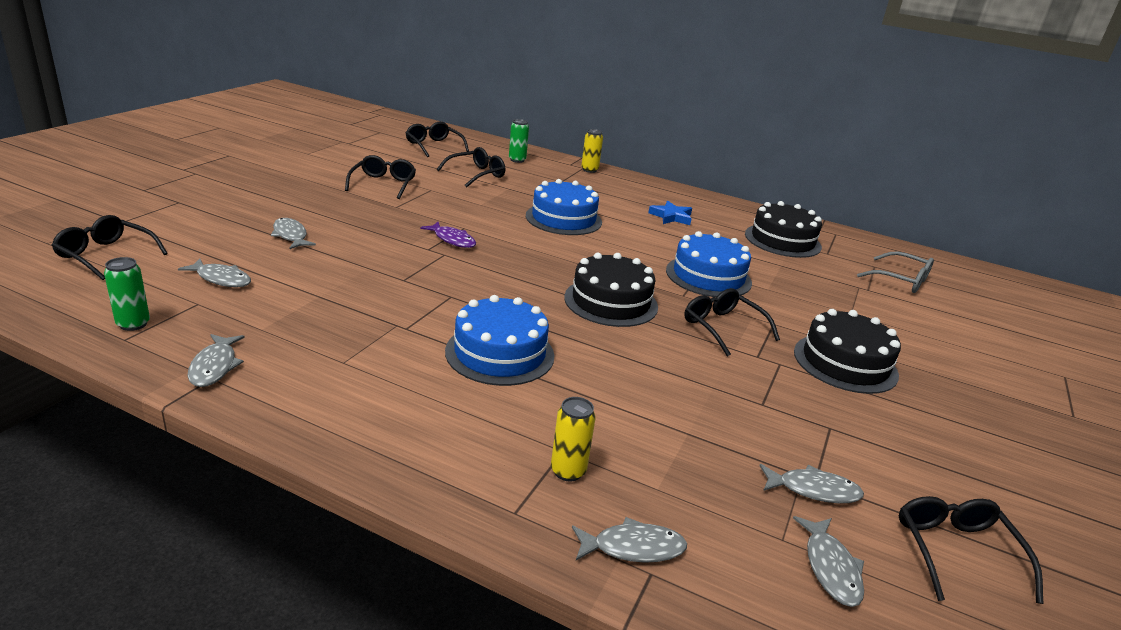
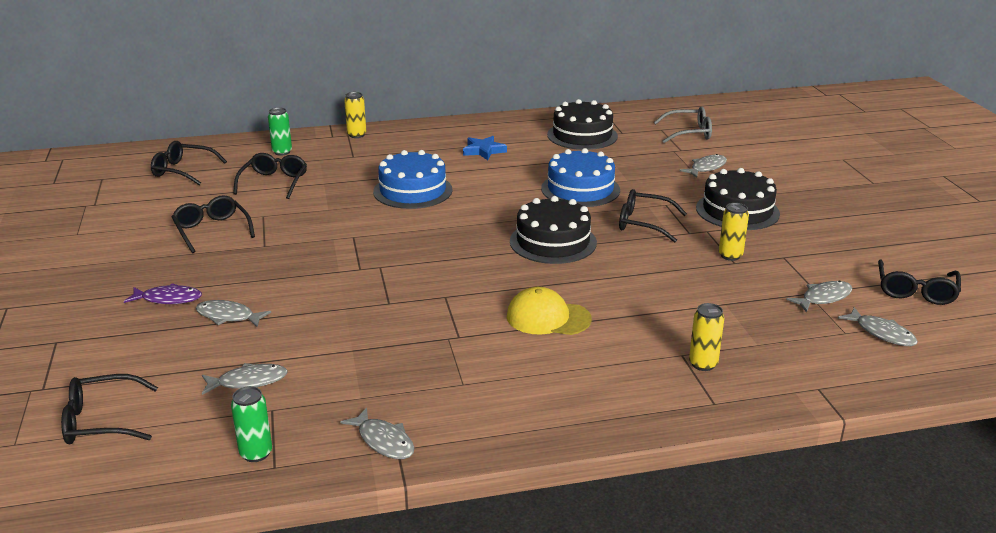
camera: 35 degrees left, 0 degrees up
purple fish [420,222,476,248] -> purple fish moved to [124,283,202,304]
blue cake [445,295,554,386] -> yellow cap [507,287,591,335]
grey fish [572,517,687,563] -> grey fish moved to [679,154,727,178]
black glasses [899,496,1044,604] -> black glasses turned 120 degrees counterclockwise [878,260,961,305]
none -> yellow can [719,203,749,261]

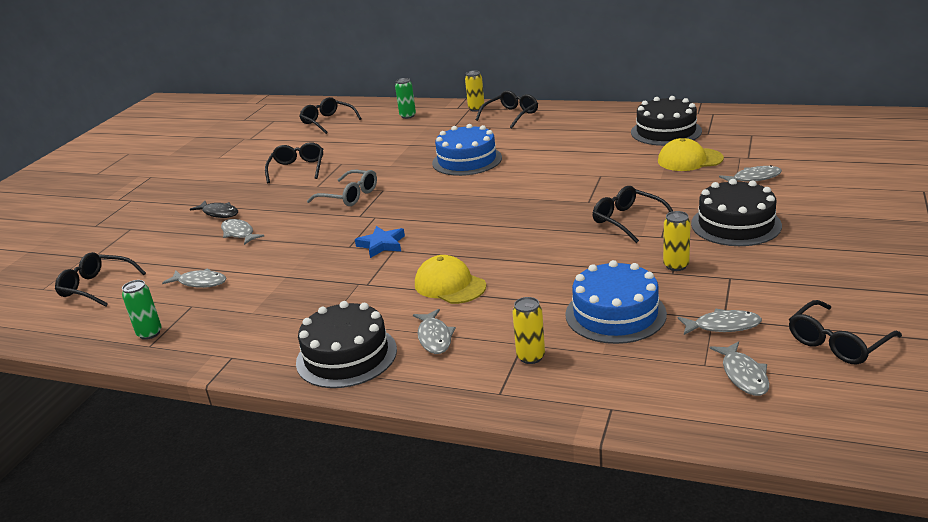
camera: 35 degrees right, 0 degrees up
purple fish [124,283,202,304] -> black fish [190,201,238,218]
black glasses [233,153,307,199] -> black glasses moved to [476,91,538,128]
grey fish [340,407,414,459] -> grey fish moved to [413,309,456,354]
blue star [463,136,507,160] -> blue star moved to [355,226,405,258]
black cake [510,196,597,264] -> black cake moved to [296,301,397,388]
blue cake [541,148,620,207] -> blue cake moved to [565,260,667,344]
grey glasses [654,107,712,143] -> grey glasses moved to [307,170,377,206]
none -> yellow cap [658,138,724,171]

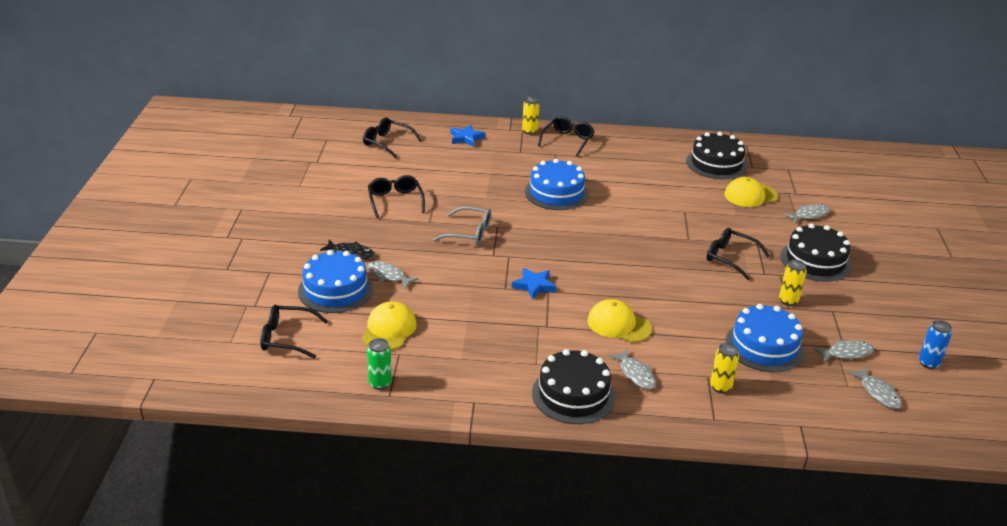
camera: 20 degrees left, 5 degrees up
grey fish [162,269,226,288] -> yellow cap [362,301,417,350]
green can [395,78,416,119] -> blue star [450,124,485,147]
black glasses [789,300,902,364] -> blue can [919,320,952,369]
none -> blue cake [298,250,373,313]

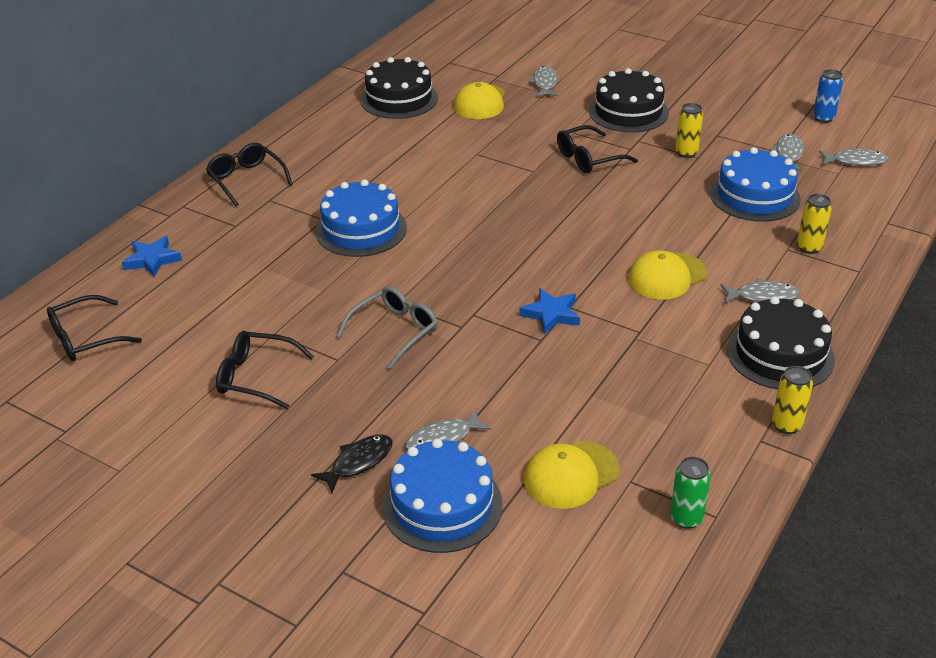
camera: 60 degrees left, 5 degrees up
black glasses [260,305,328,359] -> none
yellow cap [362,301,417,350] -> yellow cap turned 75 degrees counterclockwise [524,441,619,509]
yellow can [522,97,540,135] -> yellow can moved to [772,366,813,434]

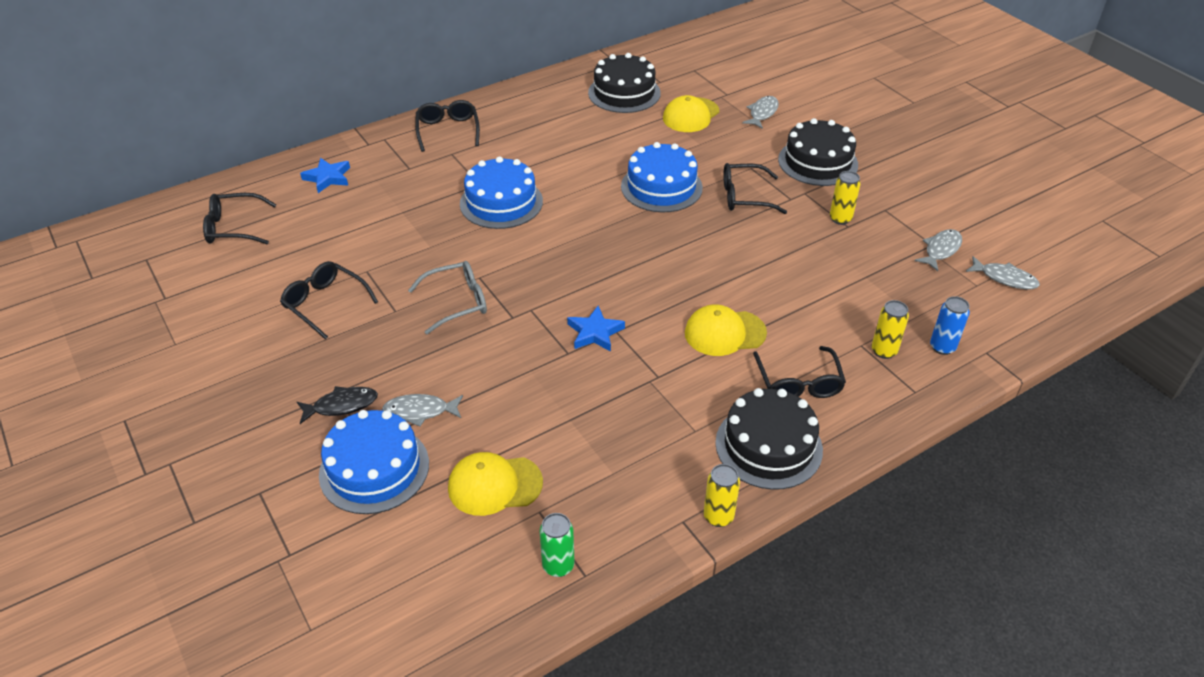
camera: 25 degrees right, 5 degrees up
blue cake [710,147,801,222] -> blue cake moved to [621,142,703,212]
grey fish [720,278,800,303] -> black glasses [753,346,846,398]
blue can [813,69,843,123] -> blue can moved to [930,296,970,355]

